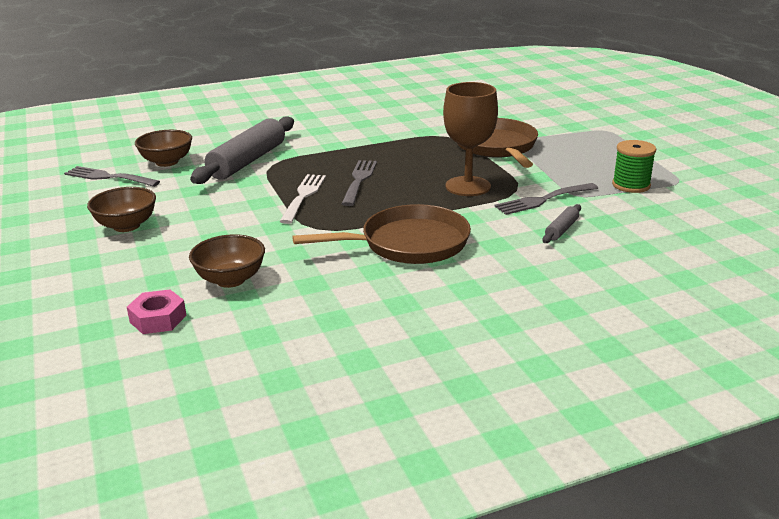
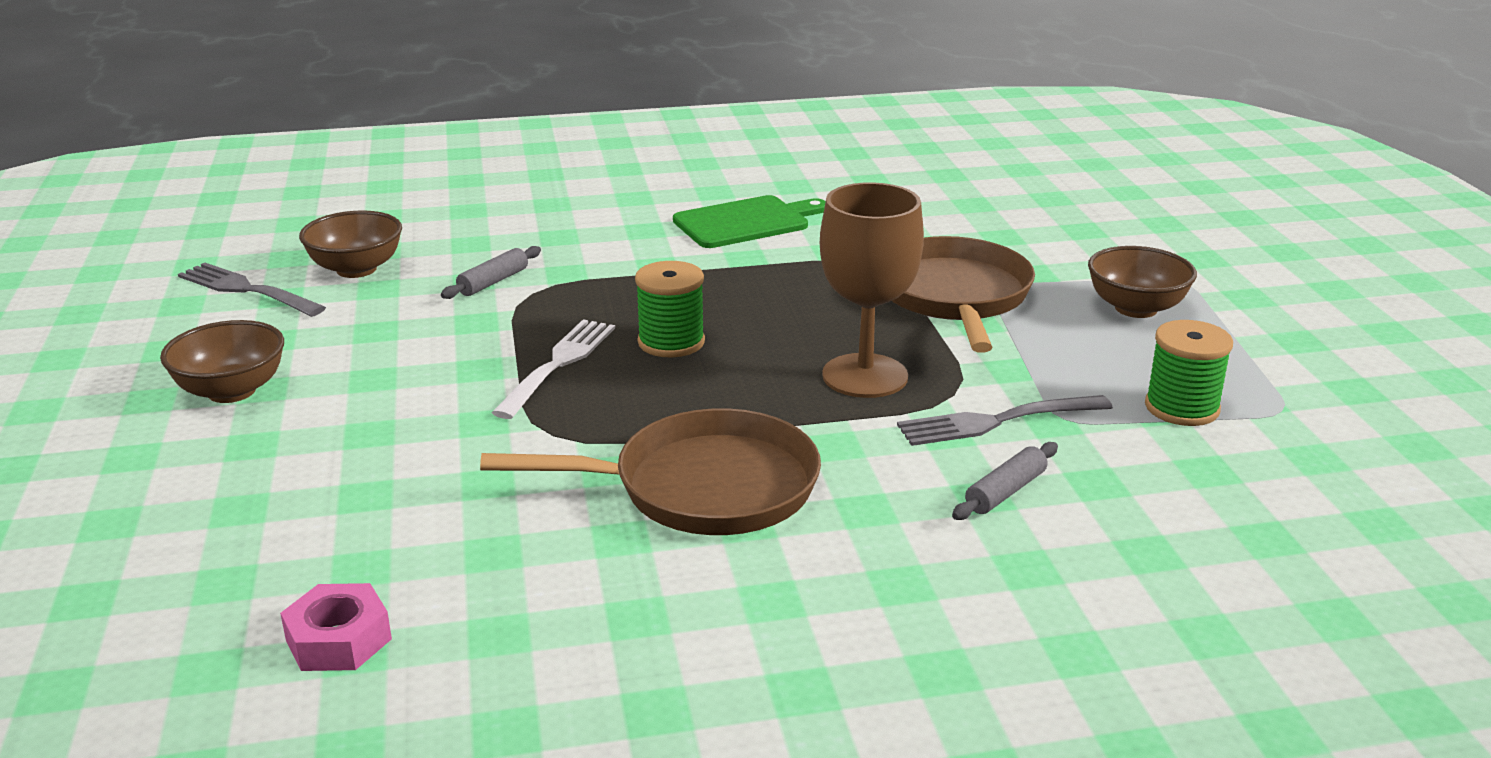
camera: 10 degrees right, 0 degrees up
pink nut [127,289,187,334] -> pink nut moved to [280,583,392,671]
brown bowl [189,234,265,288] -> brown bowl moved to [1088,246,1197,318]
grey rolling pin [190,116,294,184] -> grey rolling pin [441,246,541,299], size x0.44
grey fork [342,160,377,206] -> green spool [635,261,705,357]
none -> green cutting board [673,195,826,248]

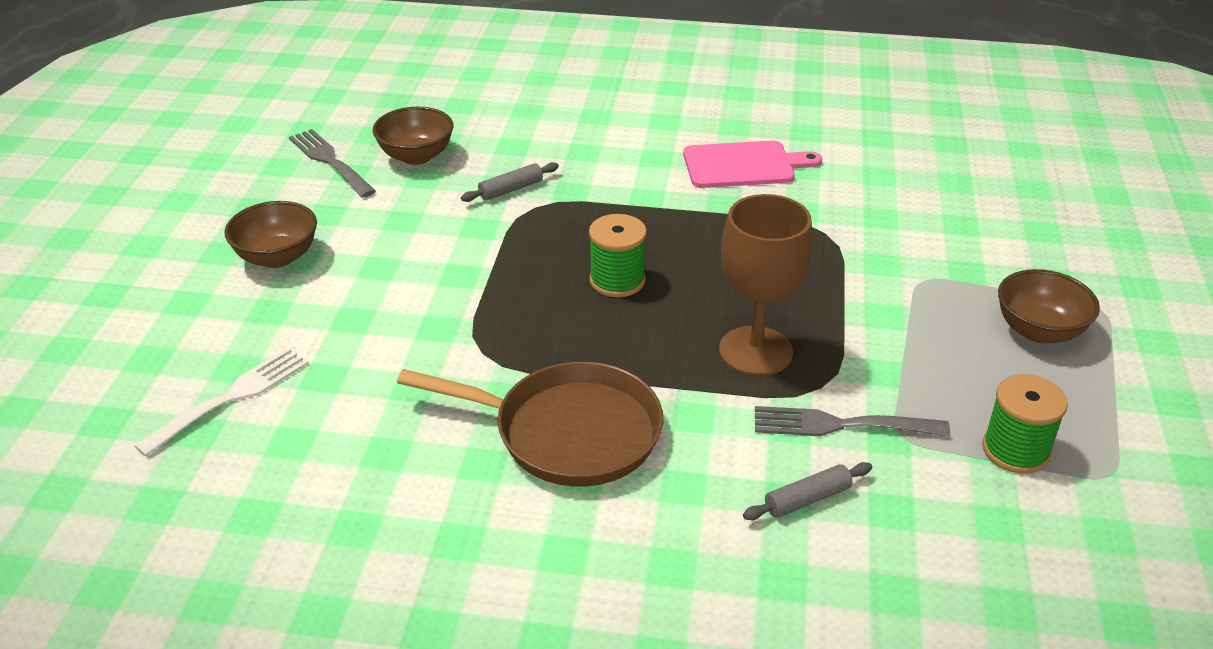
camera: 20 degrees right, 10 degrees up
pink nut [280,583,392,671] -> none
white fork [492,319,615,419] -> white fork moved to [134,348,309,456]
green cutting board [673,195,826,248] -> pink cutting board [683,141,822,188]
brown pan [892,236,1035,353] -> none

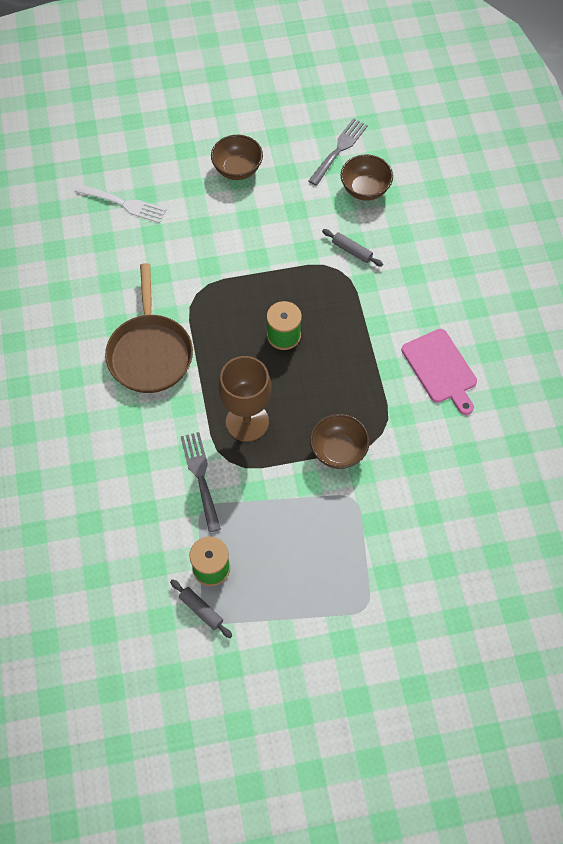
camera: 70 degrees right, 25 degrees up
grey rolling pin [743,462,872,520] -> grey rolling pin moved to [170,579,232,638]
brown bowl [998,269,1100,343] -> brown bowl moved to [310,414,370,469]

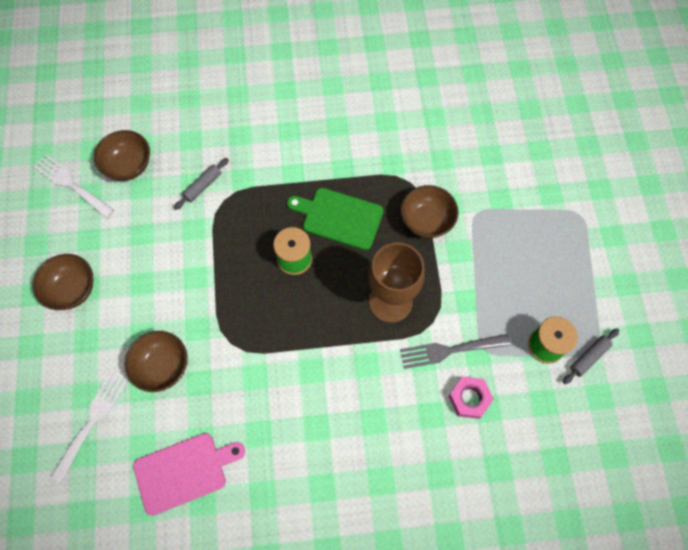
camera: 85 degrees left, 5 degrees up
brown pan [105,263,193,393] -> none
grey fork [308,118,368,186] -> white fork [33,154,114,218]
pink cutting board [402,329,477,415] -> pink cutting board moved to [133,433,245,516]
none -> brown bowl [125,331,188,392]
none -> green cutting board [287,188,384,250]
none -> pink nut [448,377,494,419]

